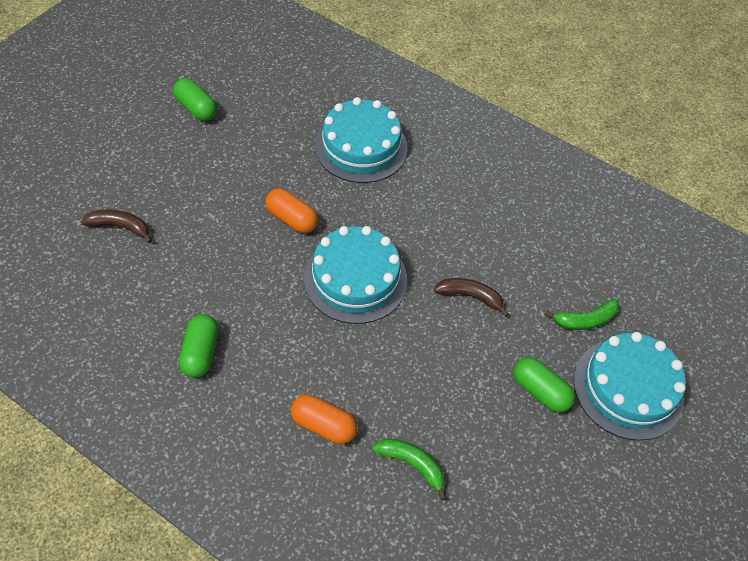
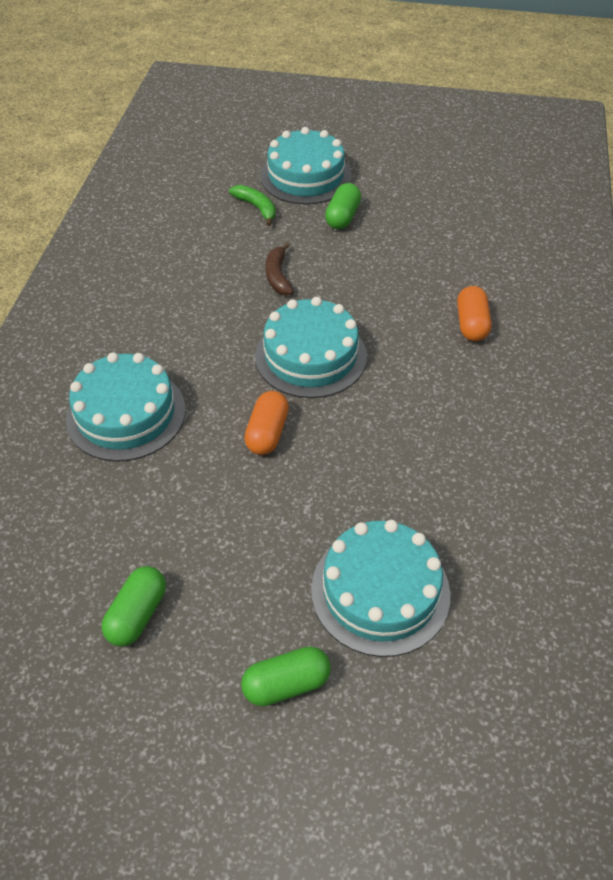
camera: 110 degrees left, 5 degrees down
brown banana [81,209,152,243] -> turquoise cake [311,520,451,657]
green capsule [179,314,218,378] -> green capsule moved to [241,646,331,706]
green banana [372,438,446,500] -> none

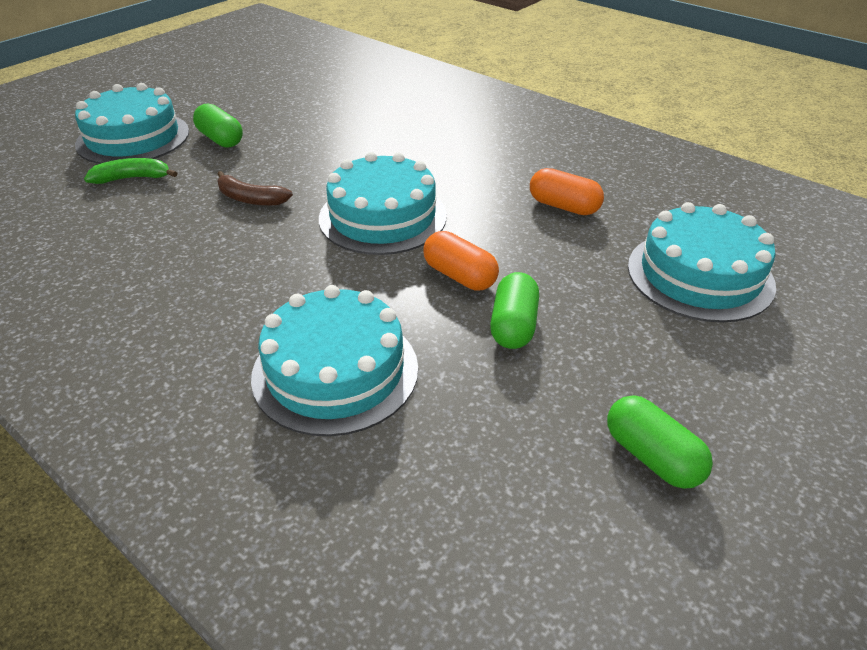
camera: 60 degrees left, 10 degrees down
green capsule [241,646,331,706] -> green capsule moved to [490,272,539,349]
orange capsule [457,286,492,341] -> orange capsule moved to [530,168,604,215]

